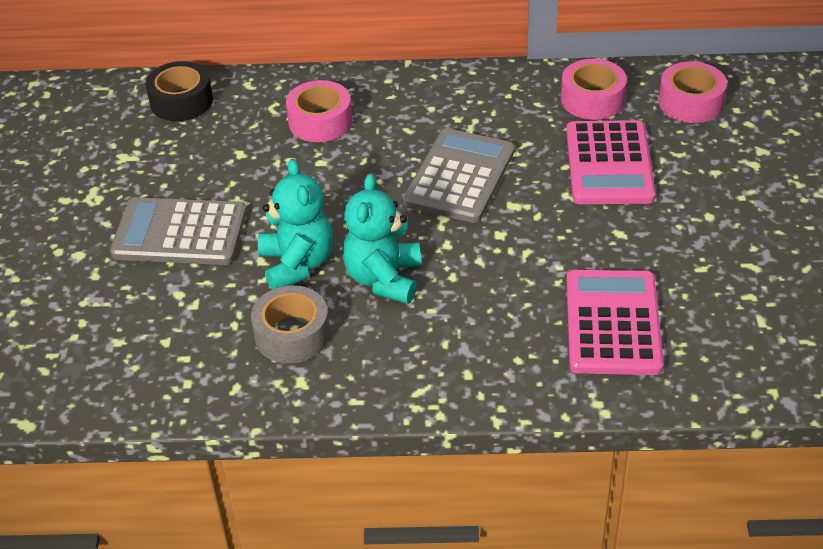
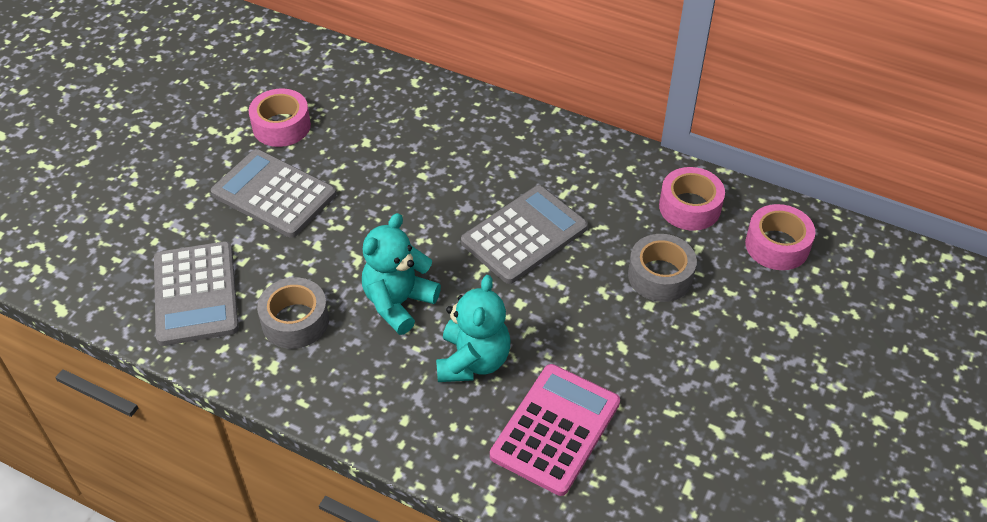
camera: 25 degrees right, 5 degrees up
black tape [146,61,213,121] -> none
turquoise teddy bear [258,159,333,290] -> turquoise teddy bear moved to [436,275,510,382]
pink tape [286,80,352,142] -> pink tape moved to [249,89,311,147]
pink calculator [566,120,656,204] -> grey tape [628,234,697,302]
none -> grey calculator [154,241,239,346]

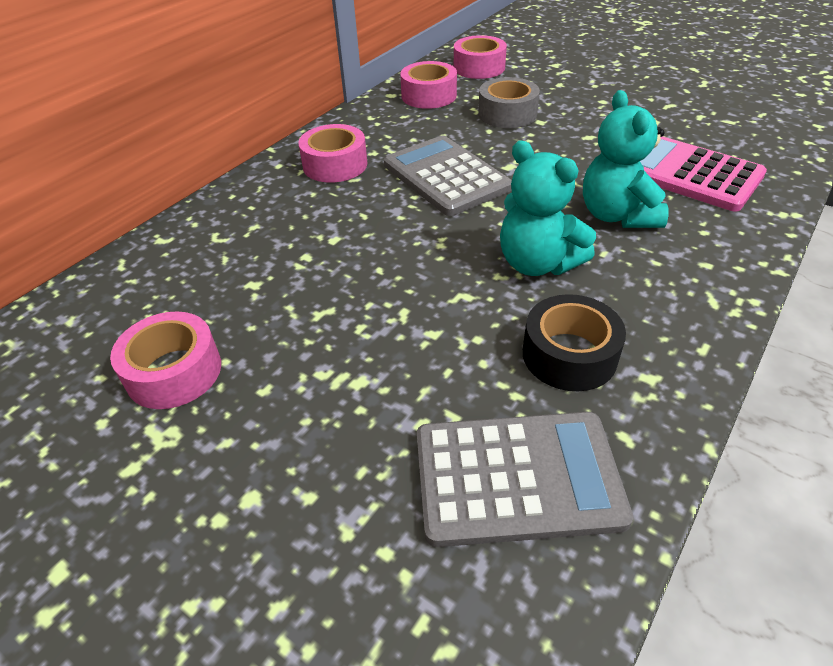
camera: 80 degrees left, 5 degrees down
grey calculator [211,149,336,238] -> none
grey tape [257,277,329,349] -> black tape [523,294,626,391]
turquoise teddy bear [436,275,510,382] -> turquoise teddy bear turned 120 degrees counterclockwise [583,90,669,228]
none -> pink tape [298,124,367,183]

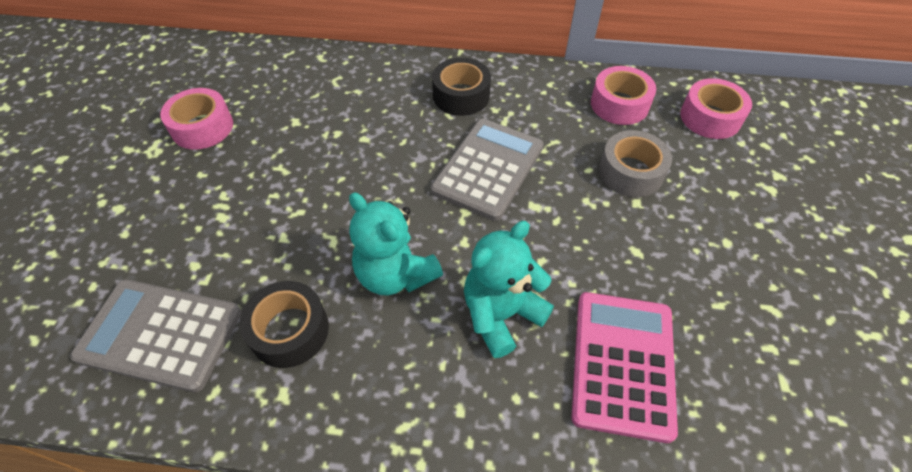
camera: 60 degrees right, 10 degrees up
pink tape [298,124,367,183] -> black tape [432,58,491,116]
grey calculator [417,412,633,547] -> grey calculator turned 135 degrees clockwise [70,279,241,393]
turquoise teddy bear [500,141,596,276] -> turquoise teddy bear turned 60 degrees counterclockwise [349,192,443,296]

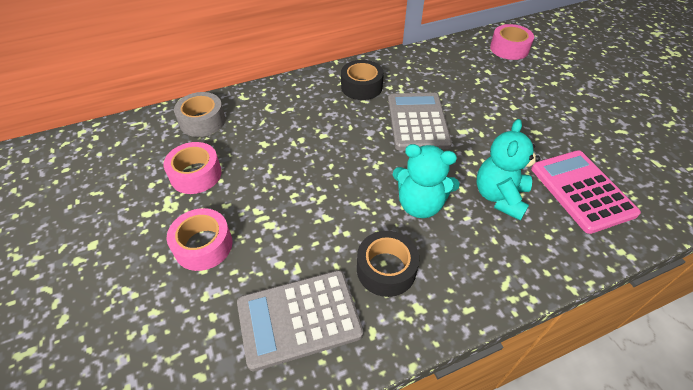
camera: 30 degrees left, 5 degrees down
pink tape [591,66,656,125] -> pink tape moved to [167,208,233,271]
grey tape [599,130,672,197] -> grey tape moved to [174,92,225,137]

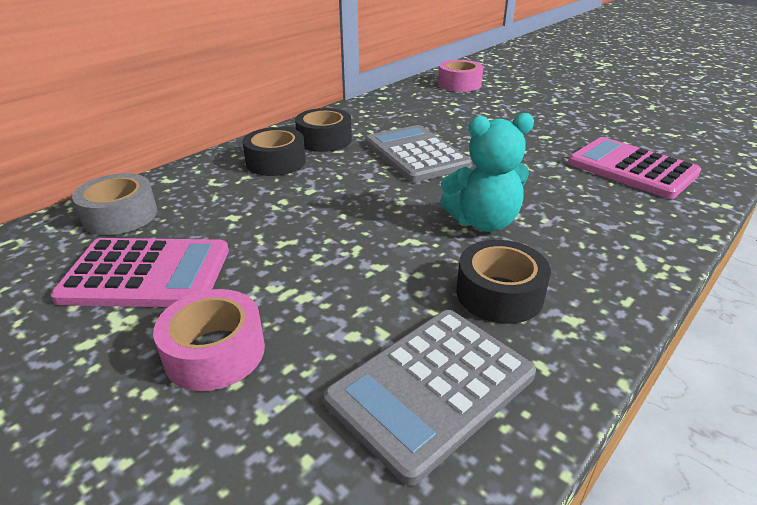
camera: 25 degrees left, 15 degrees down
pink tape [163,142,222,194] -> pink calculator [51,238,229,307]
turquoise teddy bear [477,119,541,221] -> none
none -> black tape [242,127,306,176]

